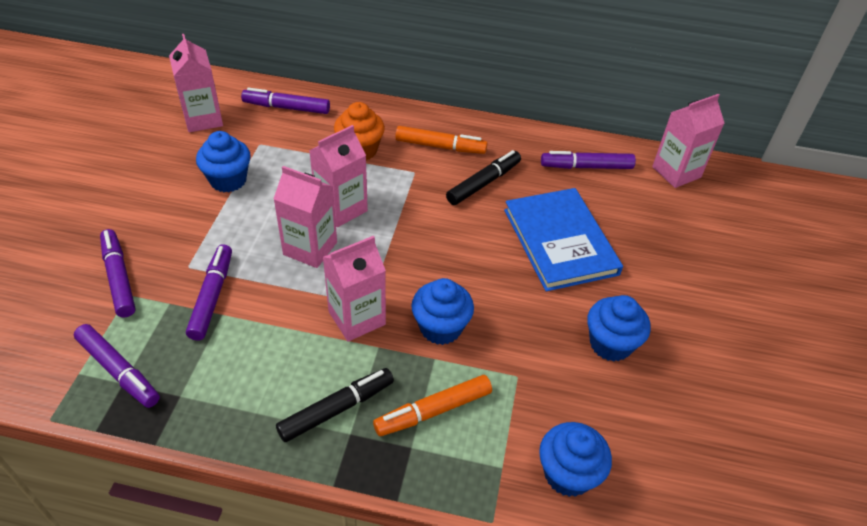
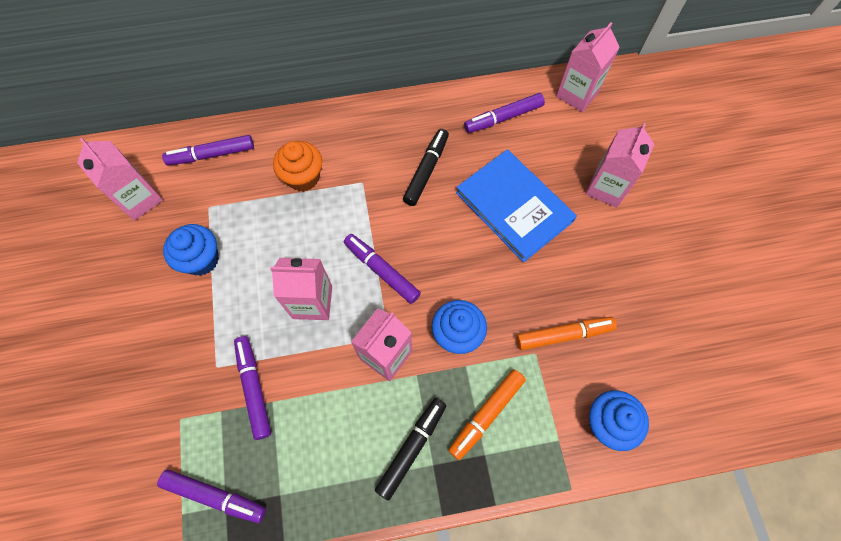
camera: 20 degrees left, 20 degrees up
purple marker [100,229,136,318] -> purple marker moved to [344,234,421,304]
pink carton [309,125,368,227] -> pink carton moved to [585,123,654,208]
orange marker [395,126,488,154] -> orange marker moved to [516,317,617,350]
blue cupcake [587,295,651,362] -> none

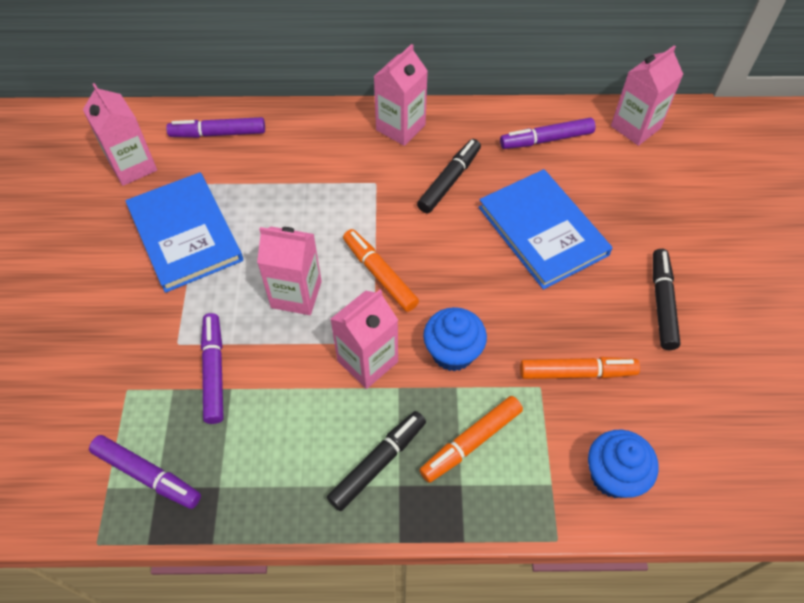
camera: 10 degrees right, 10 degrees down
blue cupcake [163,224,219,276] -> blue book [125,172,243,293]
orange cupcake [273,141,322,192] -> none
purple marker [344,234,421,304] -> orange marker [343,229,419,312]
pink carton [585,123,654,208] -> pink carton moved to [373,44,428,146]
none -> black marker [653,249,681,350]

